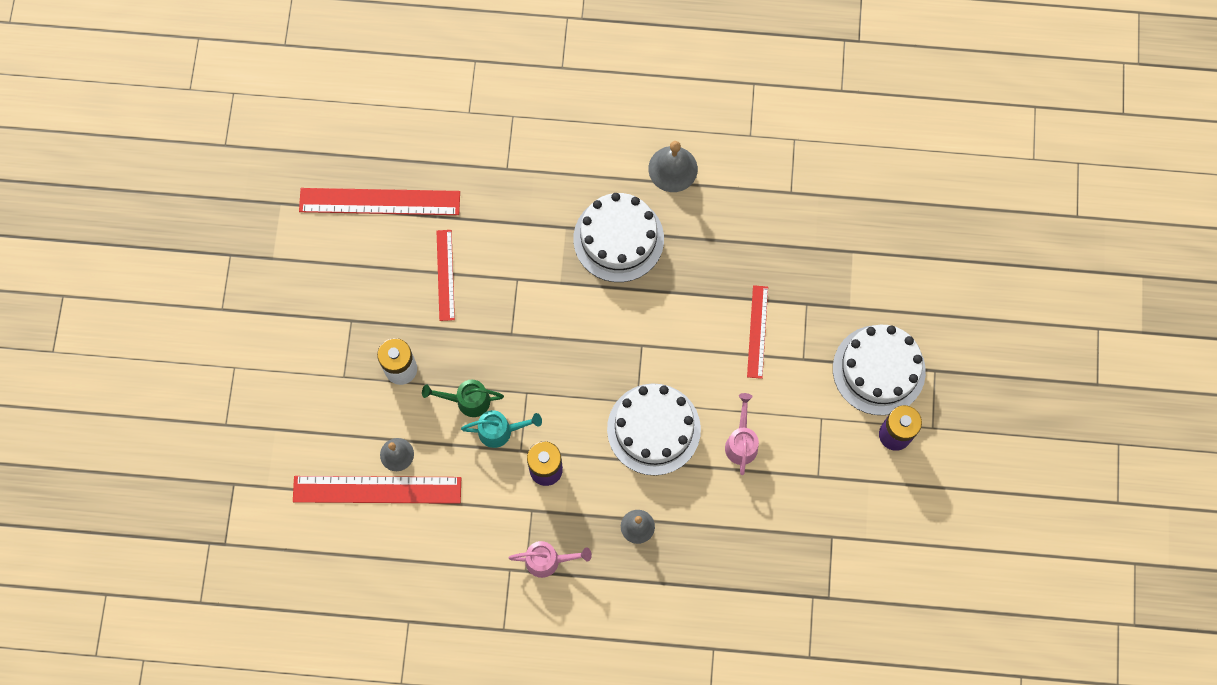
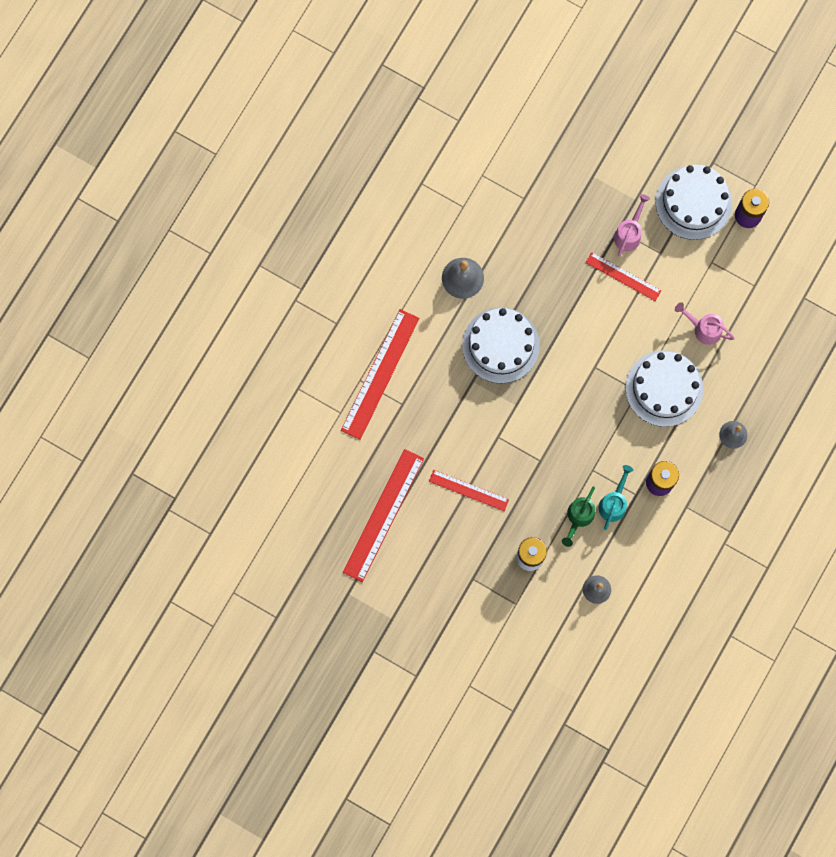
camera: 65 degrees left, 5 degrees up
red ruler [293,476,461,504] -> red ruler moved to [341,309,419,440]
pink watering can [509,541,592,578] -> pink watering can moved to [614,194,650,256]

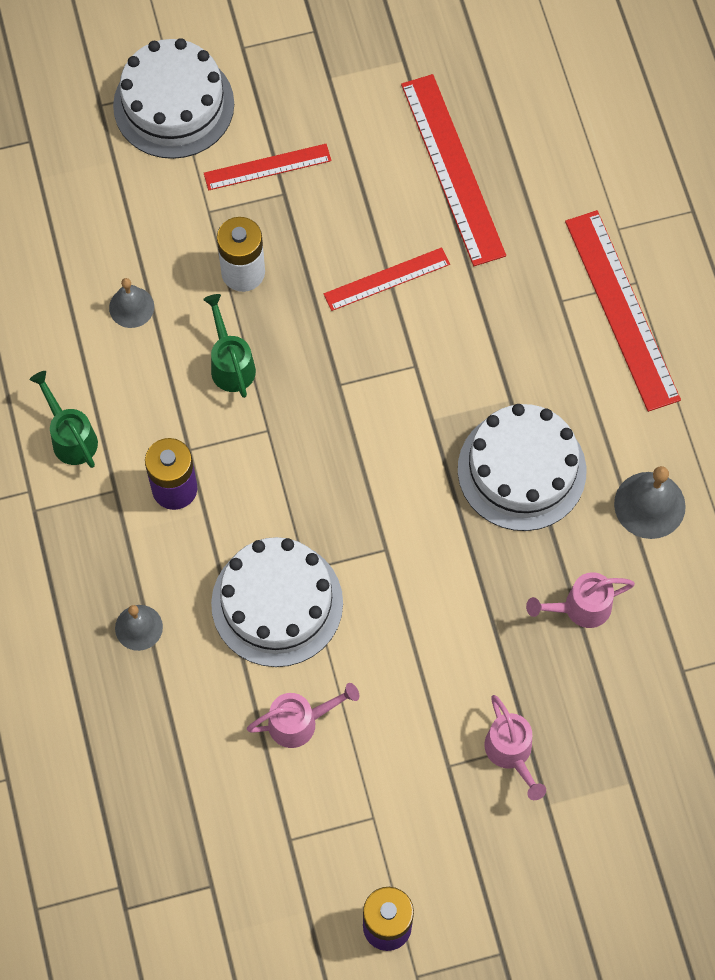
camera: 135 degrees right, 10 degrees down
red ruler [586,252,662,301] -> red ruler moved to [204,144,331,190]
turquoise watering can [599,465,633,530] -> none
white cake [656,165,732,240] -> white cake moved to [113,38,234,159]
none -> green watering can [30,371,98,468]
none -> pink watering can [526,572,635,628]

